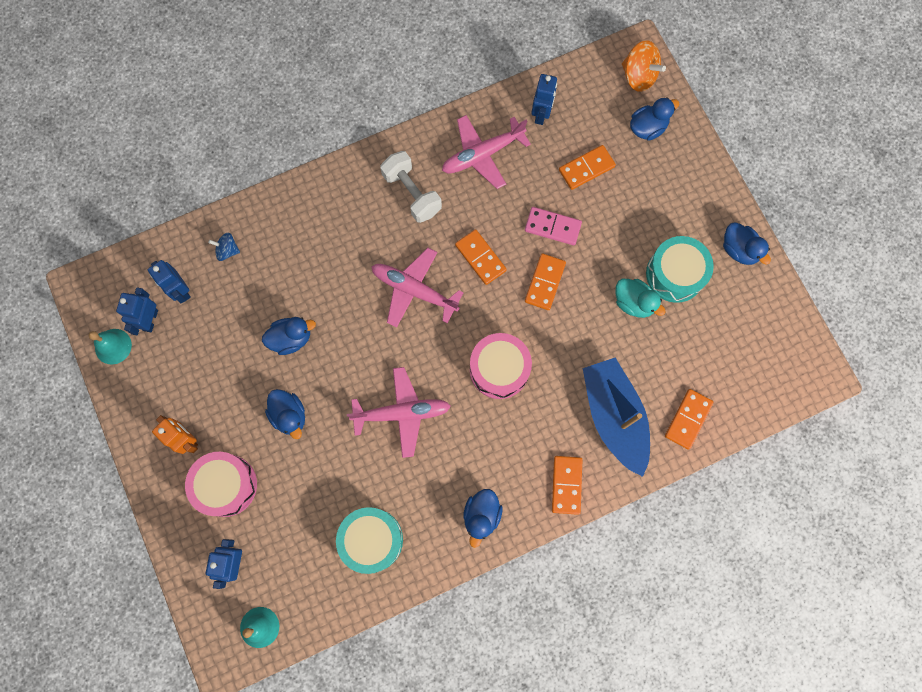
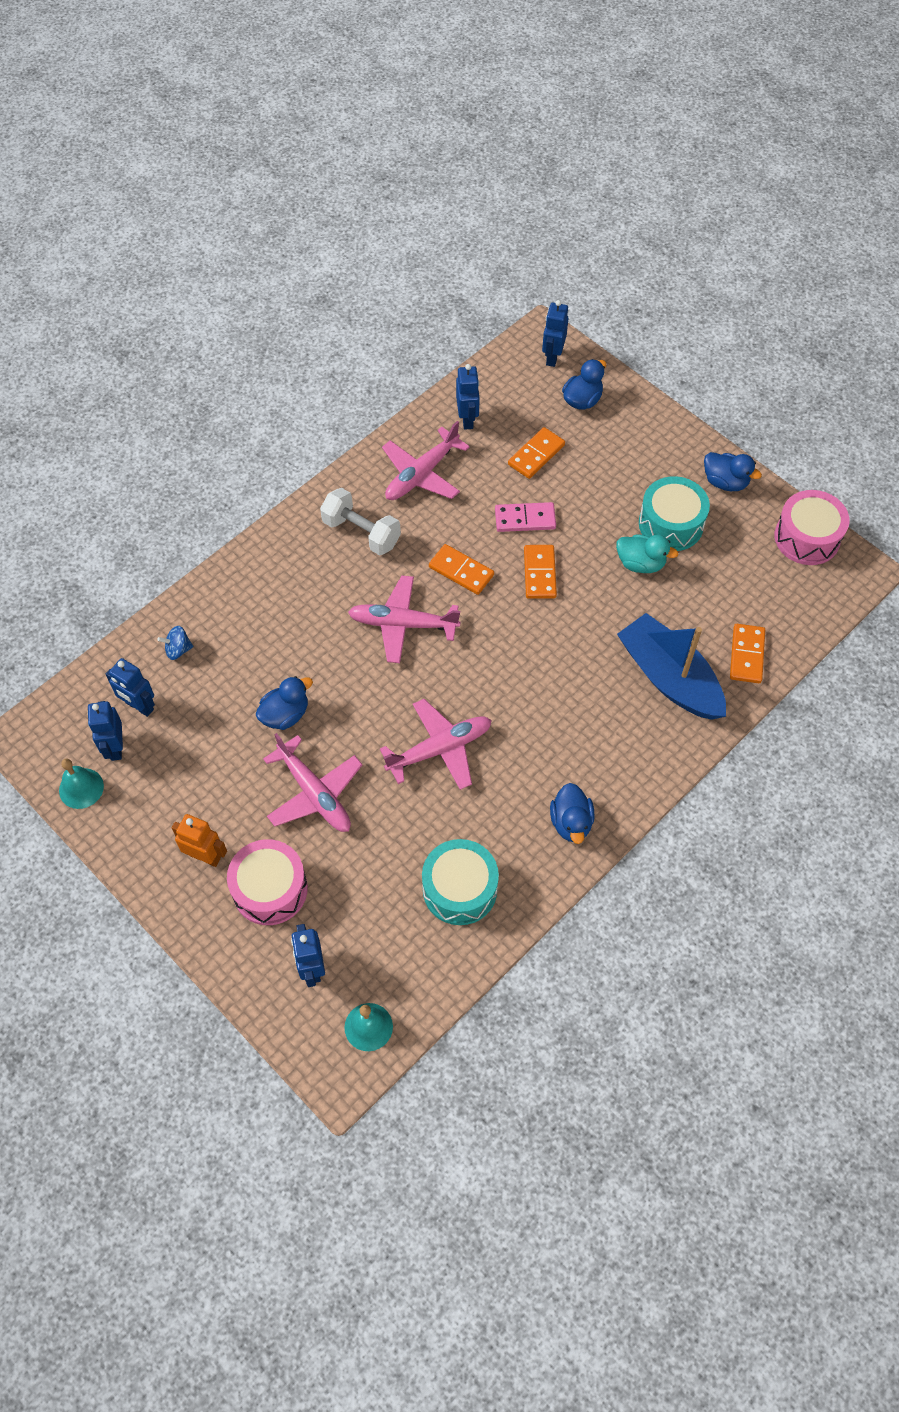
camera: 20 degrees left, 15 degrees down
blue duck [265,389,305,439] -> pink plane [263,733,363,832]
pink drum [470,333,532,399] -> pink drum moved to [774,490,849,565]
orange domino [552,456,582,515] -> none
orange spinning top [622,40,666,92] -> blue robot [542,300,569,367]

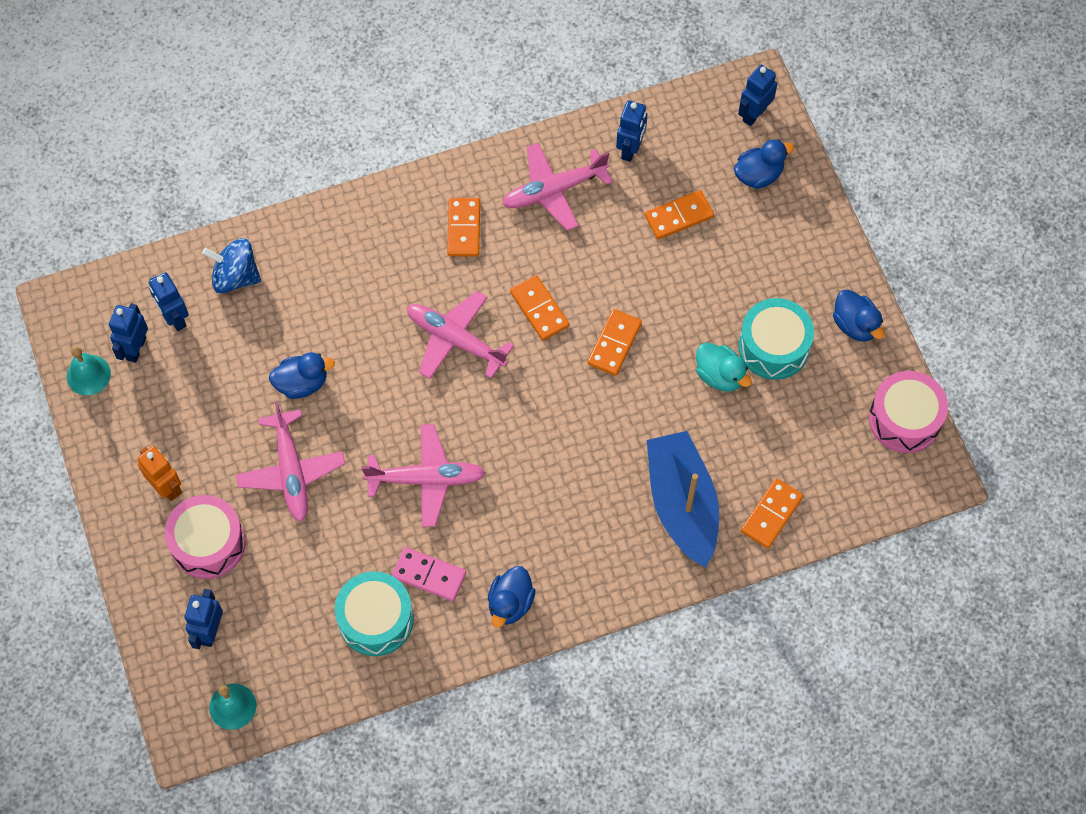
camera: 25 degrees right, 5 degrees up
blue spinning top [158,626,194,660] -> blue spinning top [202,238,261,294], size x1.70
white dumbbell [320,488,401,555] -> orange domino [447,198,480,256]
pink domino [495,502,556,532] -> pink domino moved to [392,547,466,601]

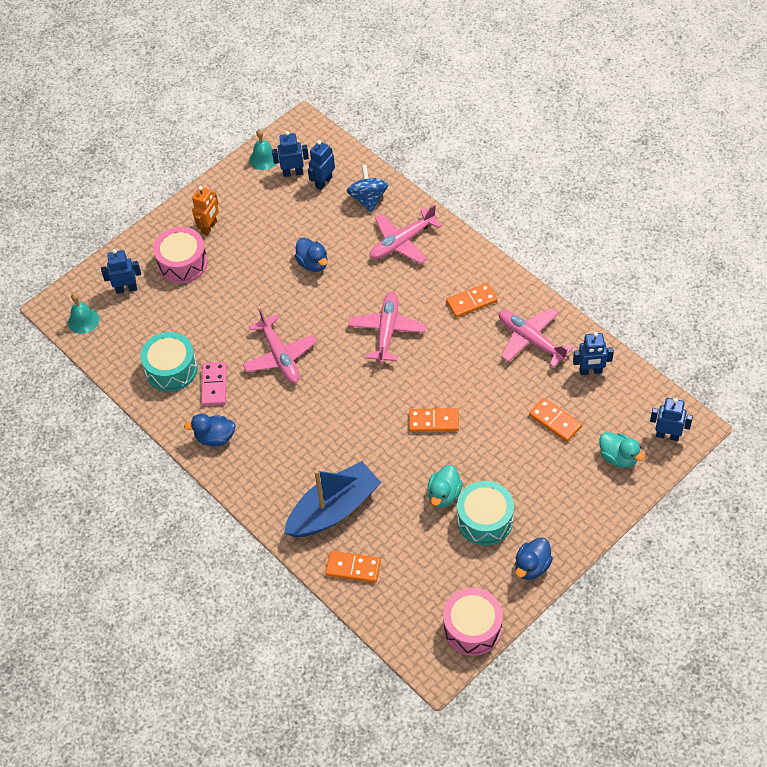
camera: 70 degrees right, 10 degrees down
pink plane [236,401,345,521] -> pink plane moved to [370,204,442,264]
orange domino [510,275,569,341] -> none
blue duck [734,139,794,189] -> turquoise duck [599,432,645,468]

